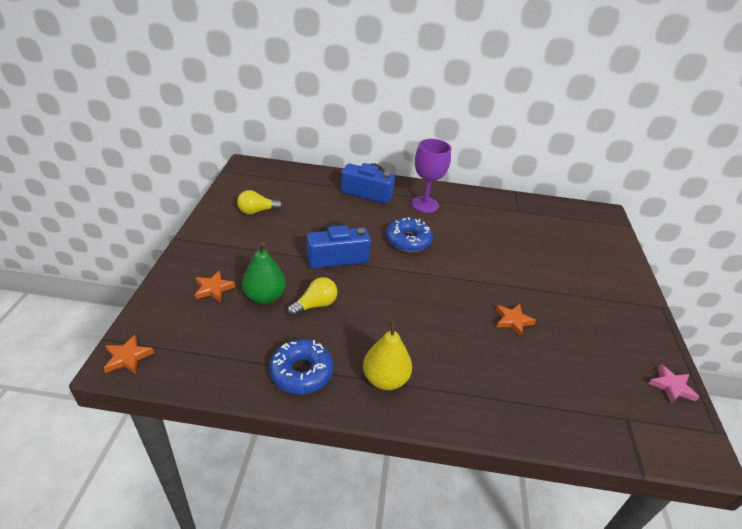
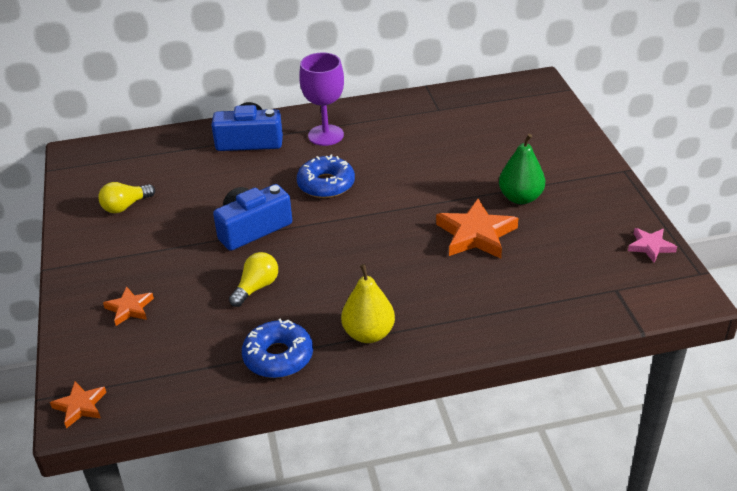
camera: 15 degrees left, 0 degrees up
green pear [242,242,286,304] -> green pear moved to [499,134,545,204]
orange star [496,304,536,337] -> orange star [436,199,518,259], size x1.79

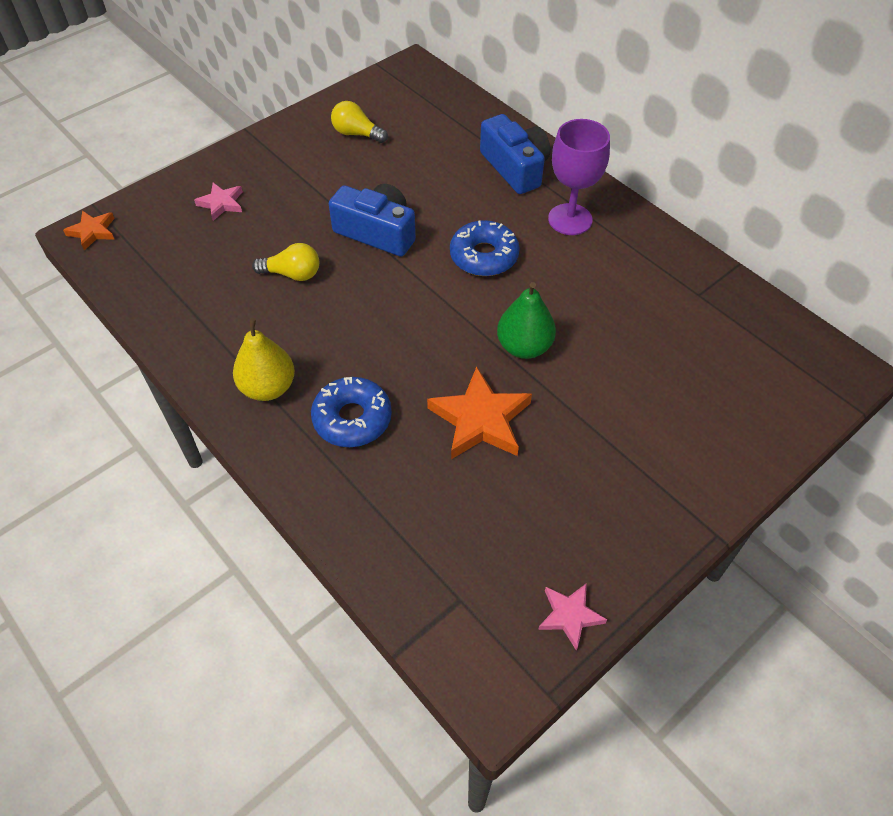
camera: 60 degrees right, 15 degrees up
orange star [103,286,154,326] -> pink star [194,183,243,221]
blue donut [242,318,313,378] -> blue donut moved to [311,377,392,447]
green pear [499,134,545,204] -> green pear moved to [497,282,556,359]

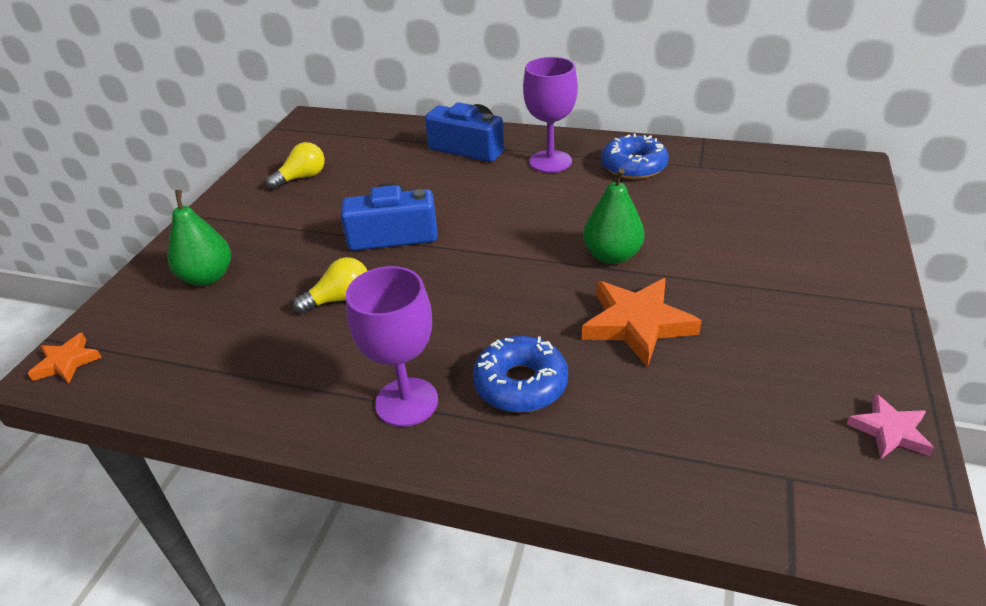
camera: 30 degrees left, 15 degrees down
pink star [194,183,243,221] -> green pear [168,190,231,286]
yellow pear [233,318,295,401] -> purple goblet [346,266,438,427]
yellow light bulb [331,101,388,143] -> yellow light bulb turned 150 degrees clockwise [266,142,325,189]
blue donut [450,220,520,276] -> blue donut moved to [601,133,669,179]

